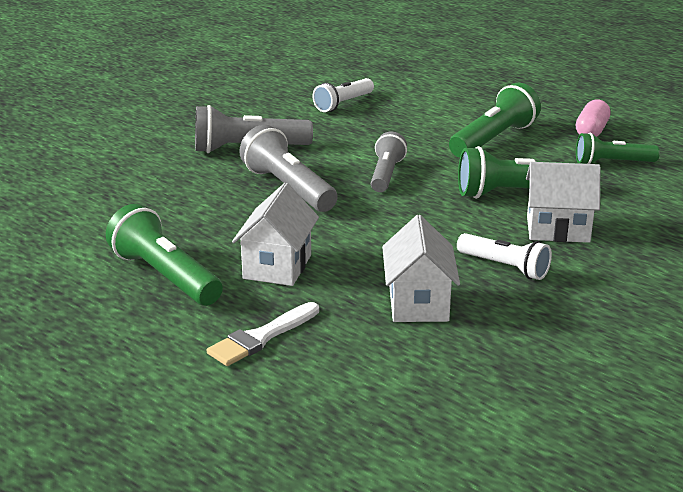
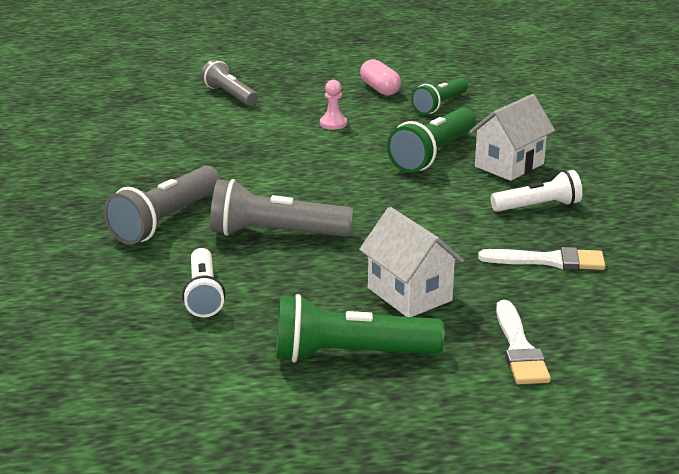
camera: 50 degrees left, 0 degrees up
white flashlight [312,78,374,112] -> white flashlight moved to [182,248,225,317]
grey flashlight [371,132,407,192] -> grey flashlight moved to [201,59,258,106]
white house [382,215,460,322] -> white brush [478,247,606,270]
green flashlight [449,83,541,157] -> pink pawn [320,80,347,130]

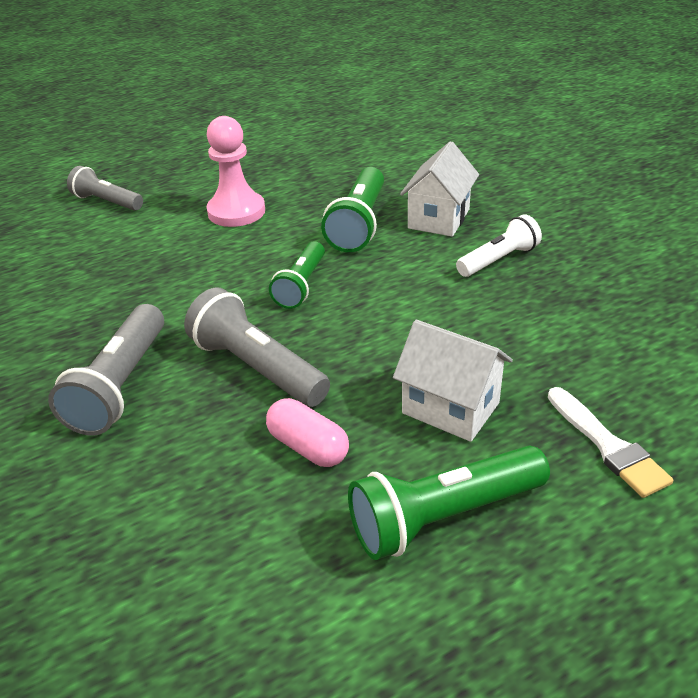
camera: 20 degrees left, 10 degrees up
white flashlight [182,248,225,317] -> none
grey flashlight [210,179,353,237] -> grey flashlight turned 60 degrees clockwise [184,287,330,407]
pink pawn [320,80,347,130] -> pink pawn [207,116,265,227], size x1.98
pink capsule [360,59,401,96] -> pink capsule moved to [266,398,349,467]
green flashlight [411,78,468,115] -> green flashlight moved to [269,241,325,309]
white brush [478,247,606,270] -> none

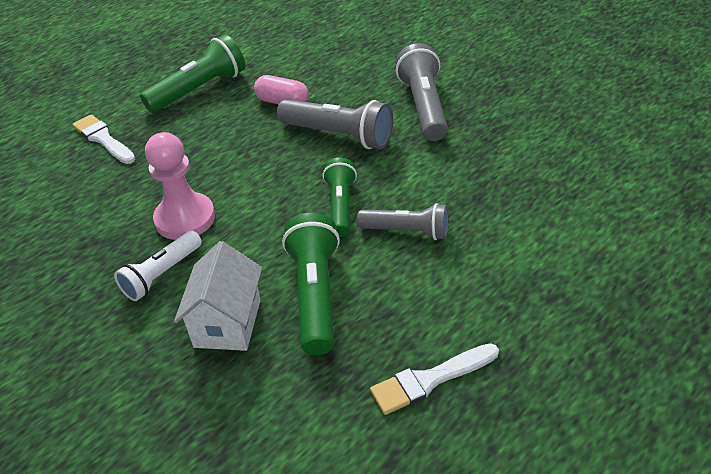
camera: 165 degrees right, 5 degrees up
grey flashlight [67,166,143,211] -> grey flashlight moved to [357,203,449,240]
pink pawn [207,116,265,227] -> pink pawn moved to [145,132,215,240]
white house [393,320,513,442] -> none
none -> white brush [370,343,499,415]

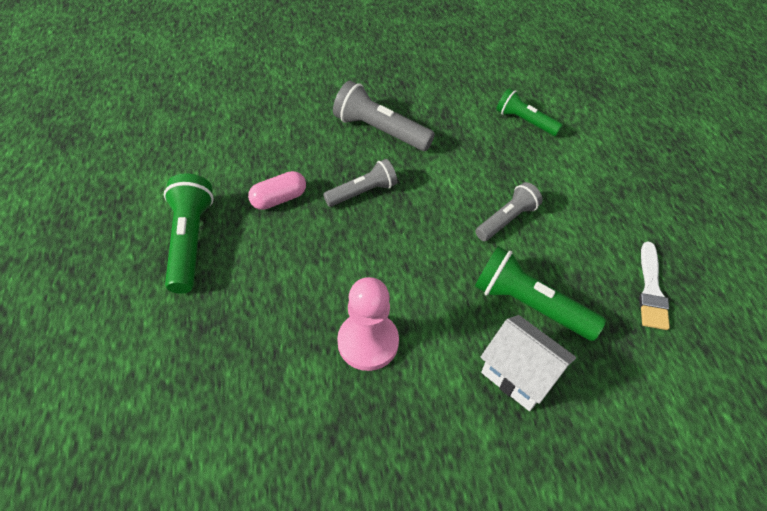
camera: 60 degrees left, 10 degrees up
white brush [72,114,135,164] -> none
white flashlight [114,231,202,301] -> none
grey flashlight [277,99,393,149] -> grey flashlight [323,159,397,207], size x0.66
green flashlight [322,158,357,237] -> green flashlight moved to [496,88,563,136]

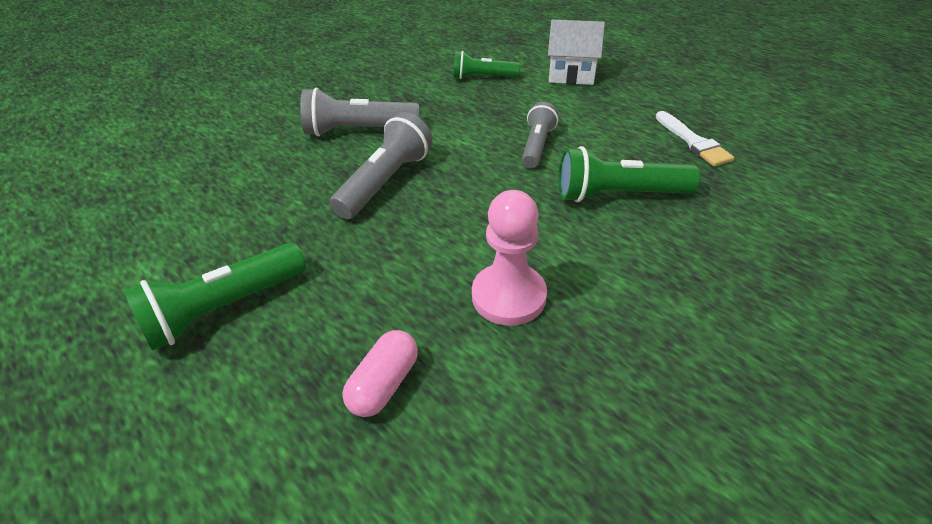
camera: 30 degrees left, 10 degrees down
green flashlight [164,174,214,294] -> green flashlight turned 90 degrees counterclockwise [123,243,306,351]
pink capsule [248,171,306,210] -> pink capsule moved to [343,330,418,417]
grey flashlight [323,159,397,207] -> grey flashlight [330,112,433,219], size x1.51
white house [480,315,576,411] -> white house moved to [548,20,605,85]

